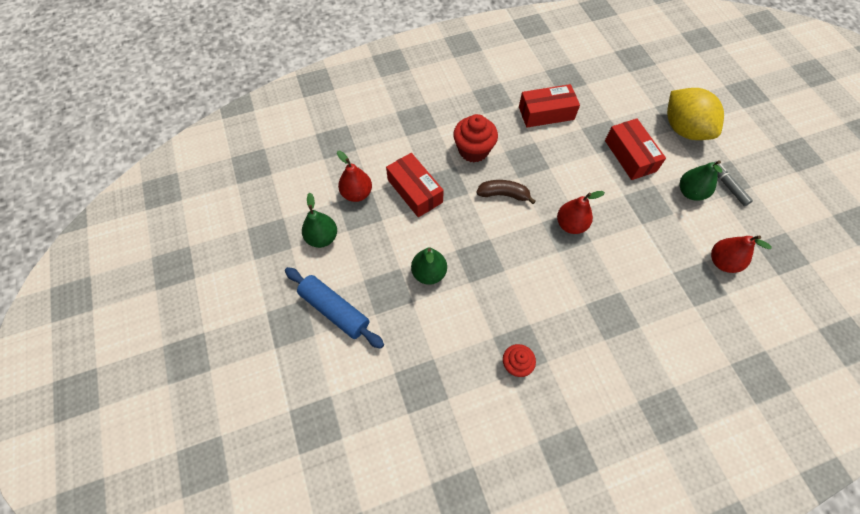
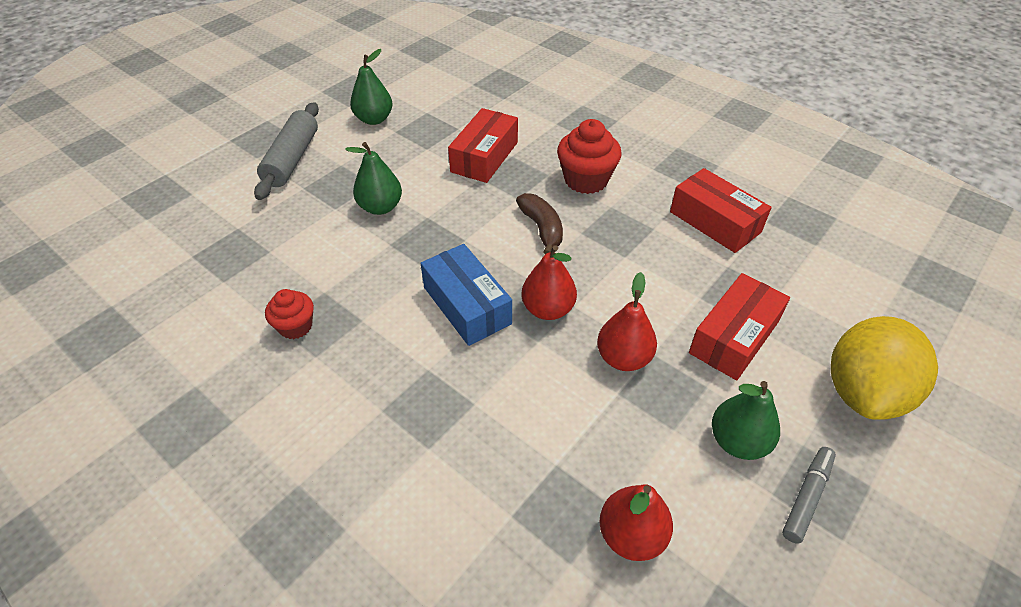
camera: 60 degrees right, 15 degrees down
blue rolling pin [285,267,384,349] -> grey rolling pin [254,102,319,200]
red pear [337,151,372,202] -> red pear moved to [597,272,657,371]
none -> blue box [420,244,512,346]

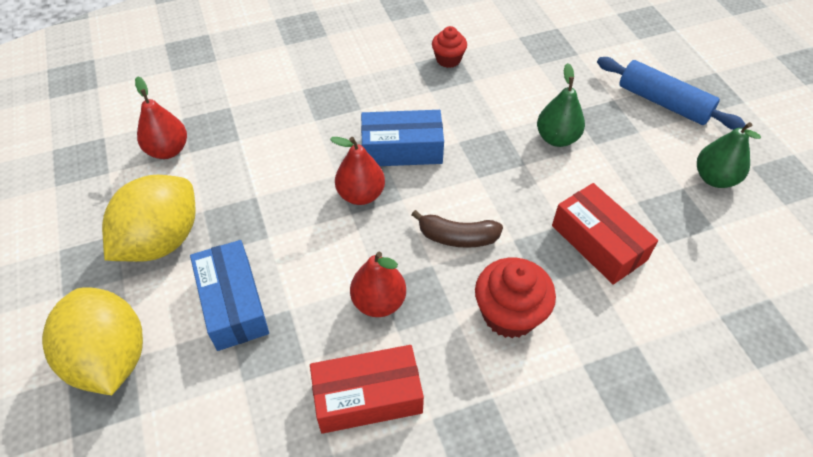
camera: 120 degrees right, 5 degrees up
grey rolling pin [254,102,319,200] -> blue rolling pin [597,57,746,130]
red pear [597,272,657,371] -> red pear moved to [350,252,406,317]
red box [689,273,790,380] -> blue box [190,240,269,351]
green pear [712,381,780,460] -> yellow lemon [102,175,196,262]
grey marker [782,447,836,544] -> none

